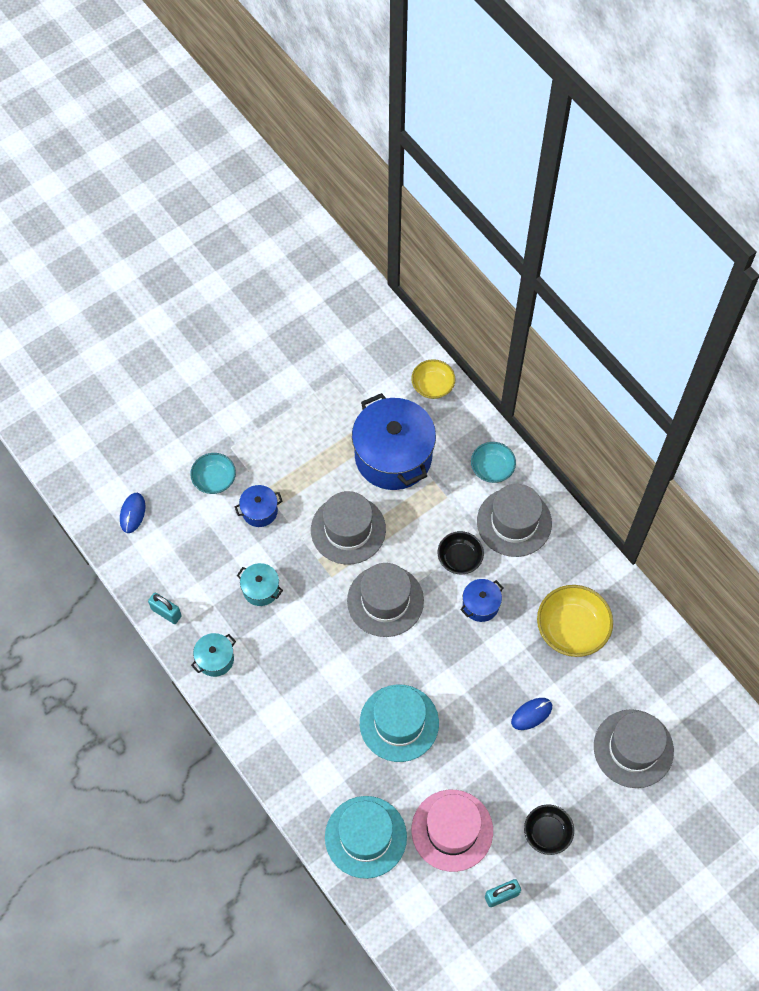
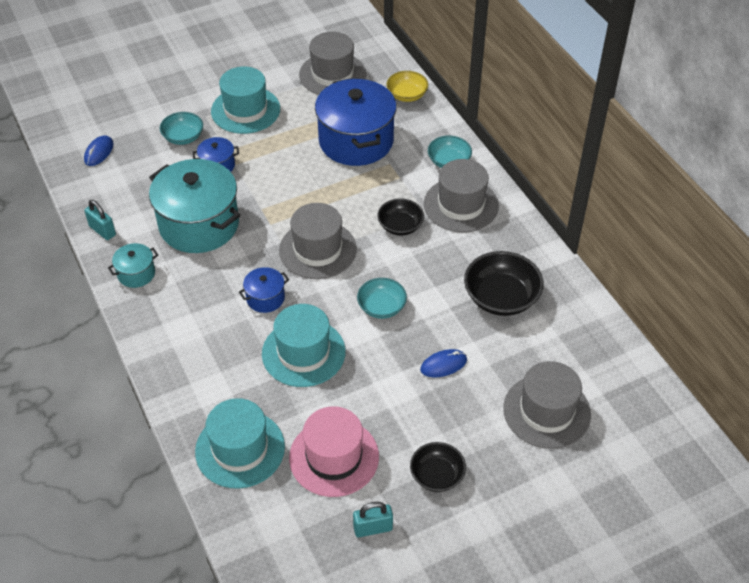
camera: 10 degrees right, 15 degrees down
turquoise pot [237,563,283,606] -> turquoise pot [149,159,240,253], size x2.20
grey hat [311,491,386,564] -> grey hat moved to [299,32,366,95]
blue pot [460,579,503,622] -> blue pot moved to [239,267,289,313]
yellow bowl [537,585,613,657] -> black bowl [464,251,544,316]
none -> turquoise hat [211,66,280,134]
none -> turquoise bowl [357,278,407,319]

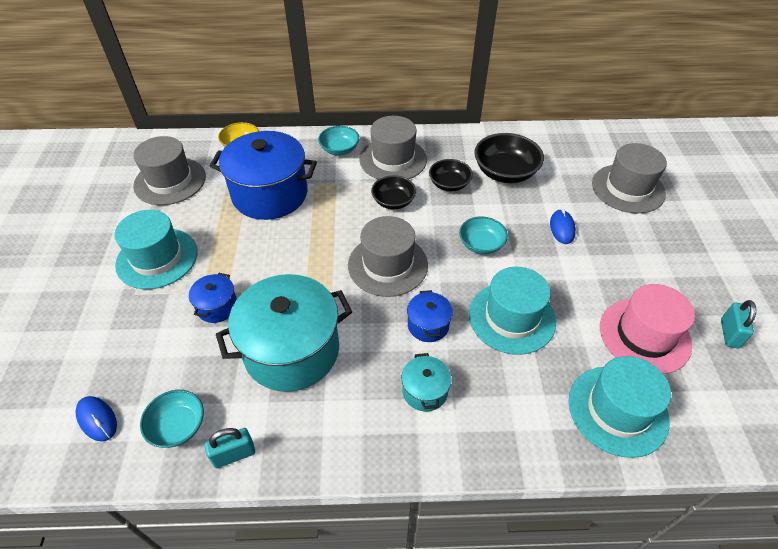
camera: 65 degrees left, 0 degrees up
turquoise pot [108,243,158,288] -> turquoise pot moved to [402,353,452,412]
turquoise bowl [160,112,203,145] -> turquoise bowl moved to [140,390,204,448]
black bowl [410,442,466,492] -> black bowl moved to [429,159,473,191]

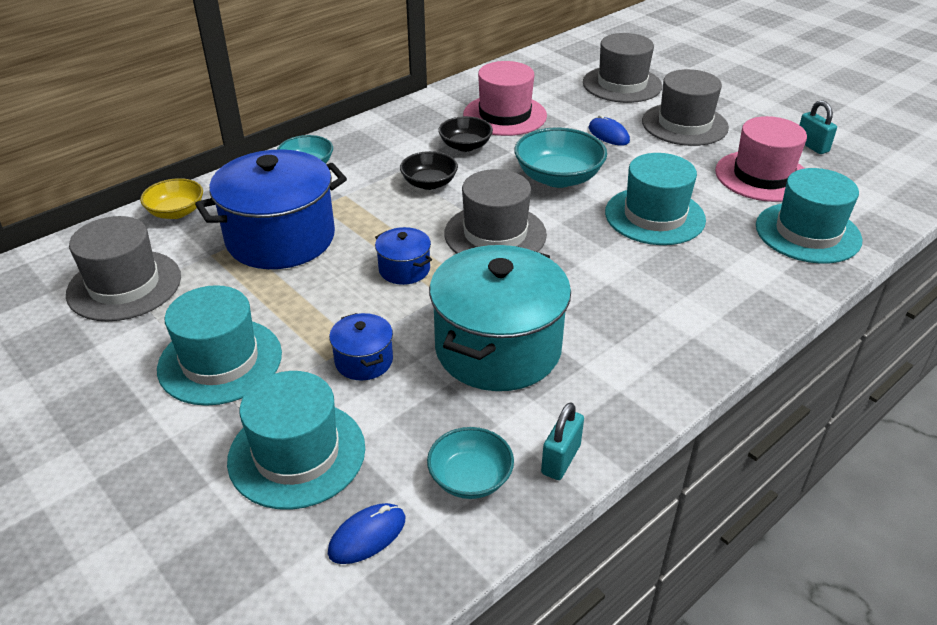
camera: 40 degrees left, 10 degrees down
blue mouse [76,396,117,442] -> blue mouse turned 45 degrees counterclockwise [328,503,405,564]
grey hat [359,116,427,180] -> grey hat moved to [642,69,729,146]
turquoise pot [402,353,452,412] -> none
blue pot [407,290,453,342] -> blue pot moved to [375,227,432,285]
turquoise bowl [459,217,508,254] -> turquoise bowl [514,127,607,188], size x1.59
black bowl [474,133,544,183] -> pink hat [463,61,547,136]
none -> turquoise hat [227,371,365,510]

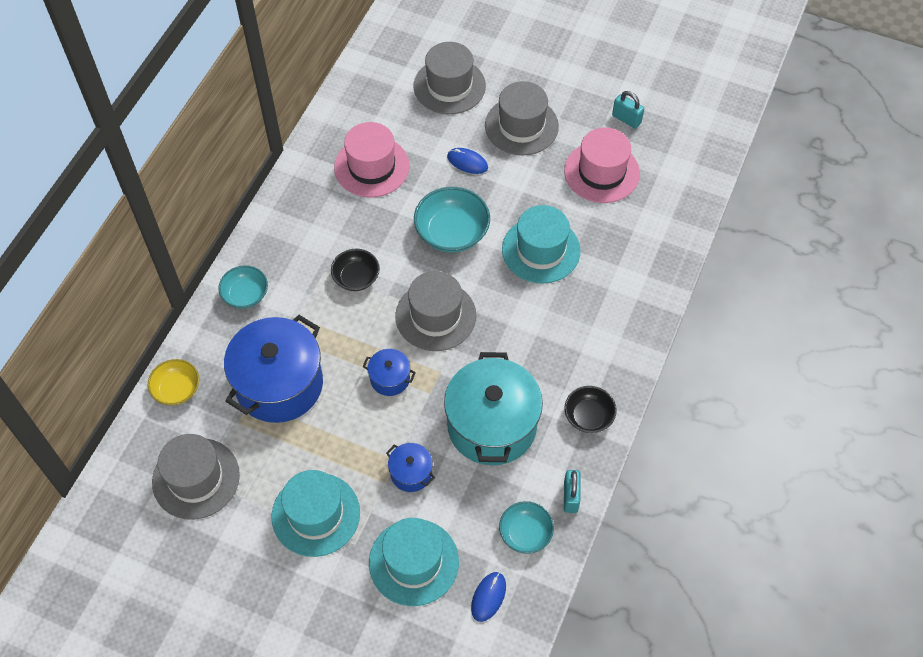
camera: 25 degrees left, 20 degrees up
black bowl [438,116,493,152] -> black bowl moved to [564,386,617,433]
turquoise hat [756,168,863,264] -> none

